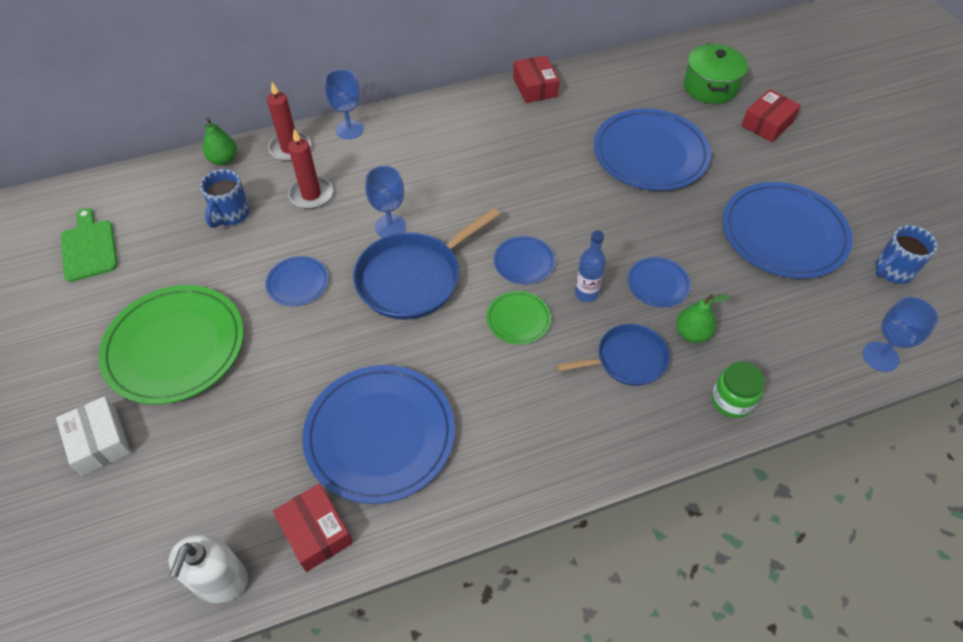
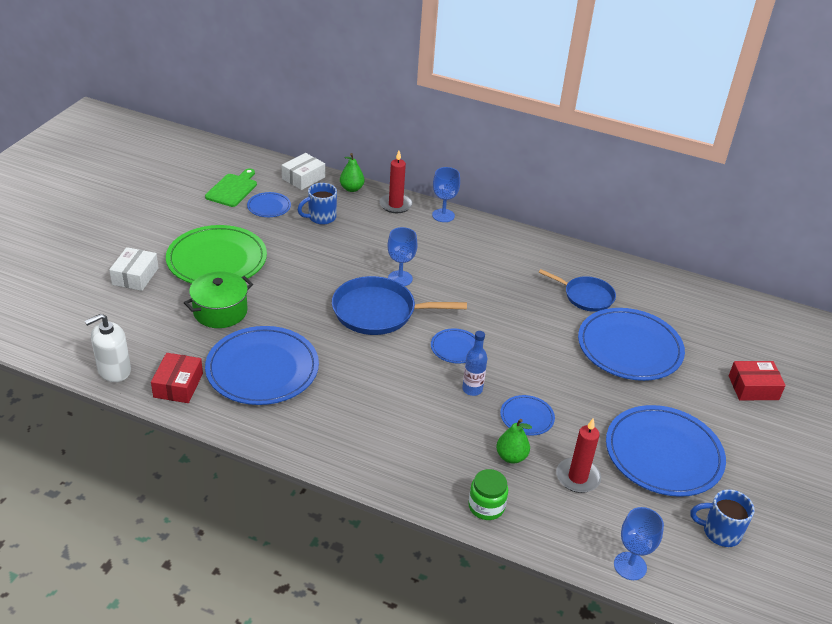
camera: 40 degrees right, 15 degrees down
blue plate [266,256,329,306] -> blue plate moved to [247,192,291,217]
red candle [288,129,333,209] -> red candle moved to [556,418,601,493]
green plate [486,291,551,345] -> none
red box [513,55,560,103] -> none
blue pan [557,324,670,386] -> blue pan moved to [539,269,616,312]
green pot [684,43,748,104] -> green pot moved to [184,271,253,328]
none -> white box [282,153,325,190]

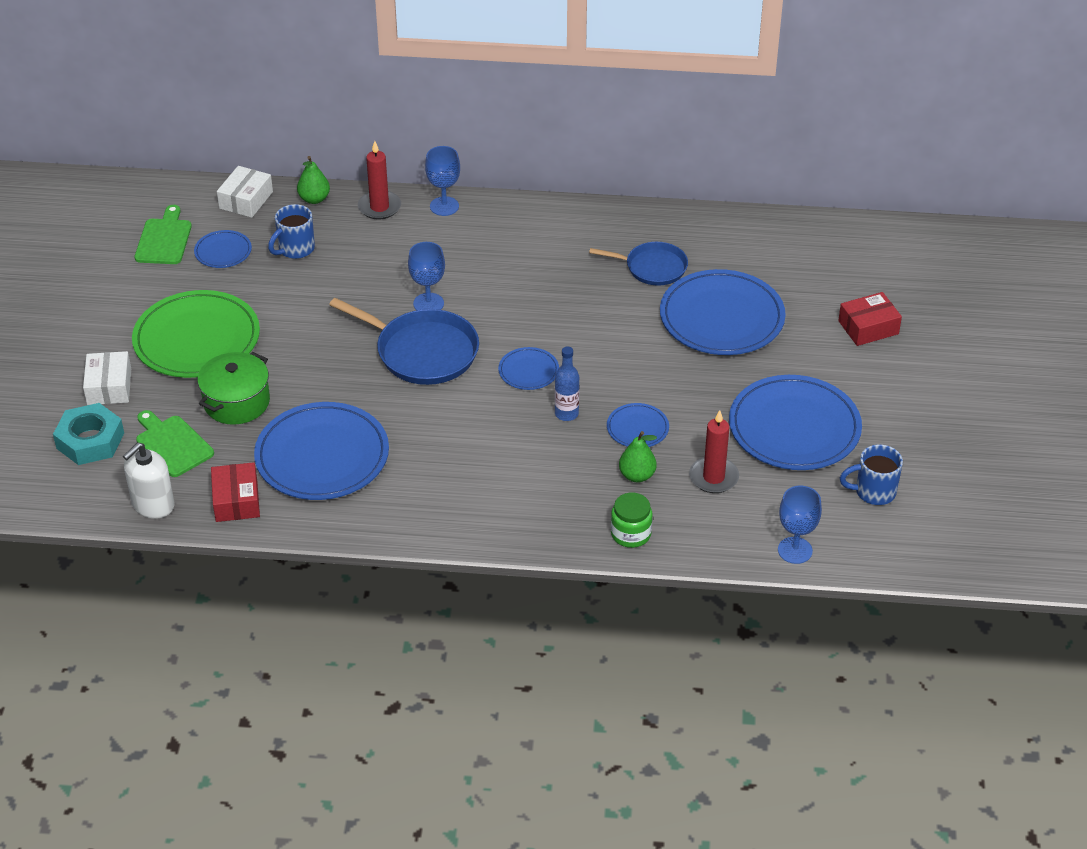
camera: 15 degrees left, 5 degrees up
blue pan [332,276,467,335] -> blue pan turned 135 degrees counterclockwise [329,298,479,385]
none -> turquoise nut [53,403,124,465]
none -> green cutting board [136,410,214,477]

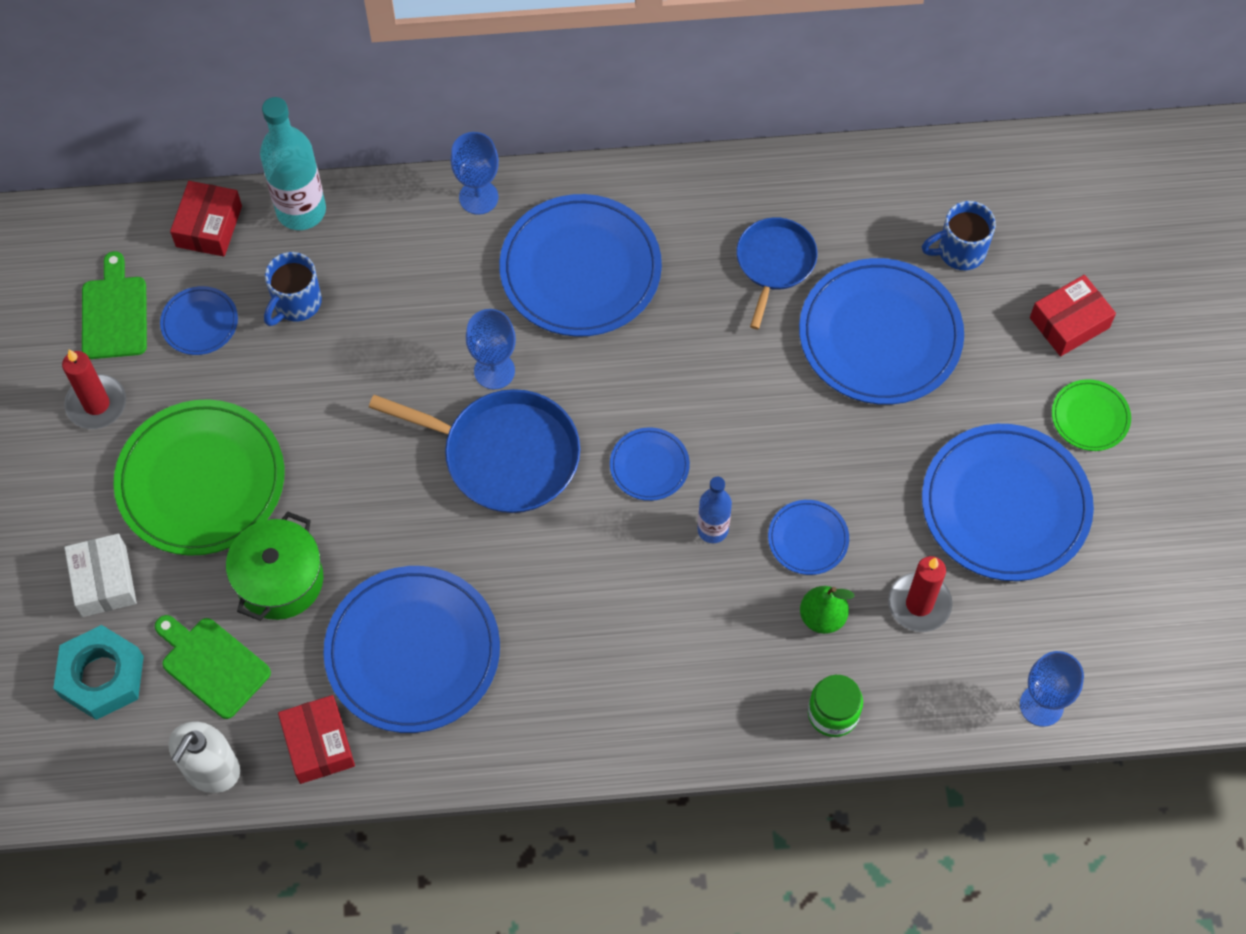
camera: 10 degrees left, 20 degrees up
white box [217,166,273,218] -> red box [170,181,242,257]
green pear [297,156,330,204] -> turquoise bottle [260,97,326,230]
red candle [358,141,401,220] -> red candle moved to [62,349,126,429]
blue pan [589,242,688,286] -> blue pan turned 75 degrees counterclockwise [737,218,817,329]
blue mug [840,444,903,505] -> blue mug moved to [922,201,996,270]
none -> blue plate [499,194,662,337]
none -> green plate [1052,379,1131,451]

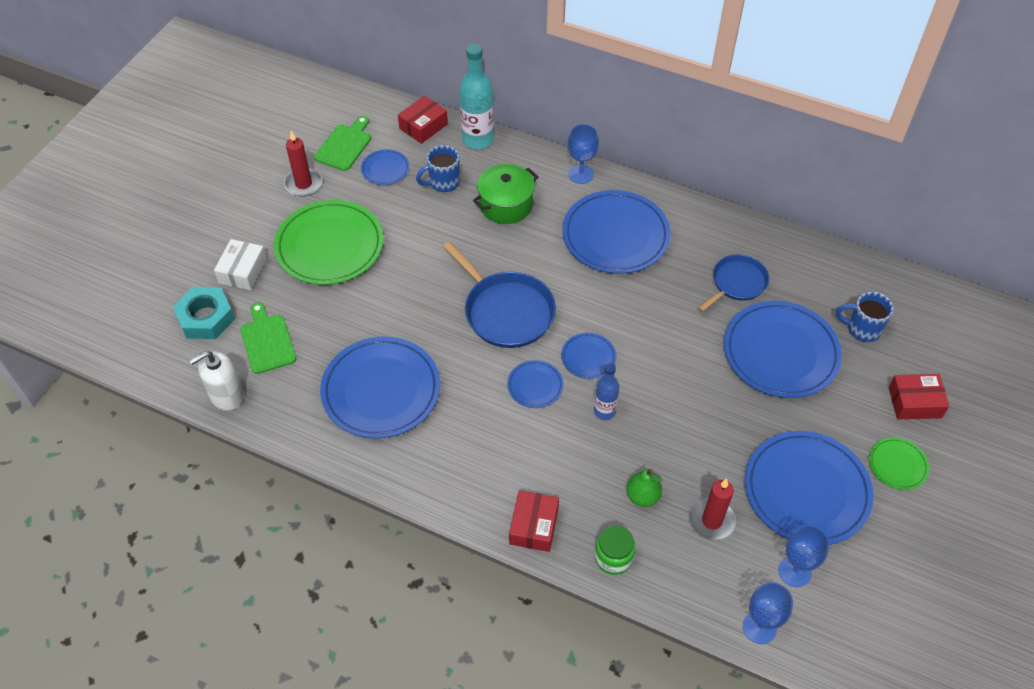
camera: 30 degrees right, 10 degrees down
green pot [226,511,323,621] -> green pot moved to [473,164,538,224]
red box [278,695,355,784] -> red box moved to [509,490,559,552]
blue goblet [466,309,516,390] -> blue goblet moved to [778,525,829,587]
blue plate [768,500,849,575] -> blue plate moved to [507,360,564,408]

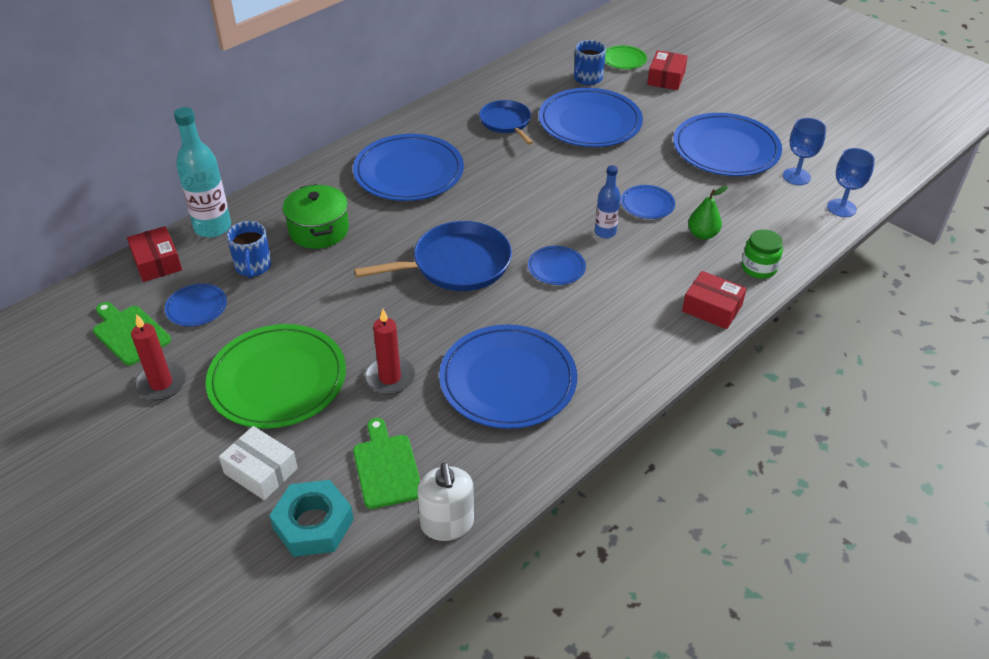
camera: 70 degrees left, 10 degrees down
green cutting board [240,302,296,374] -> green cutting board turned 75 degrees clockwise [353,418,420,509]
blue plate [561,333,616,379] -> blue plate moved to [621,185,675,219]
blue goblet [568,124,599,184] -> none
red candle [689,479,737,541] -> red candle moved to [364,309,415,394]
green plate [869,437,929,490] -> green plate moved to [605,45,647,69]

